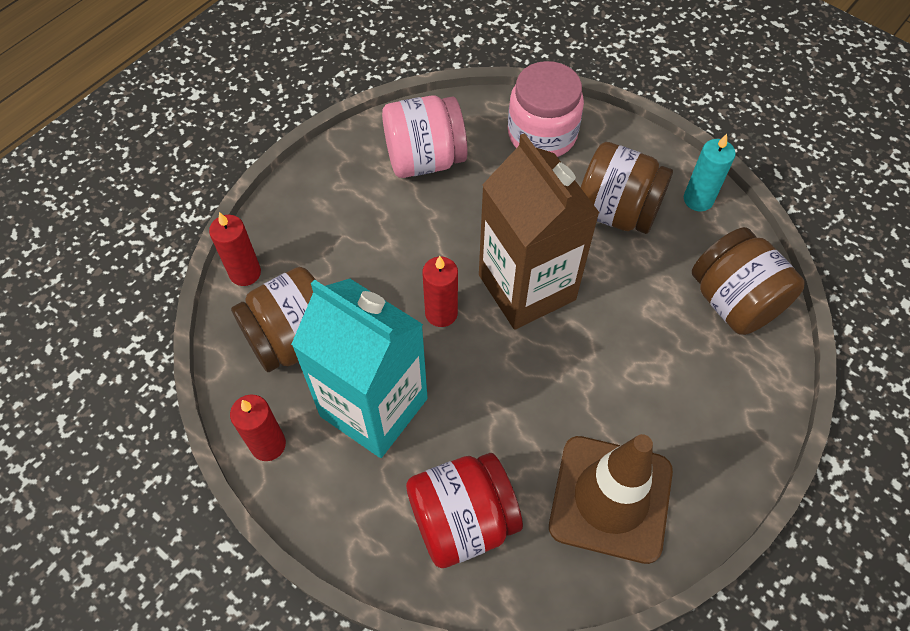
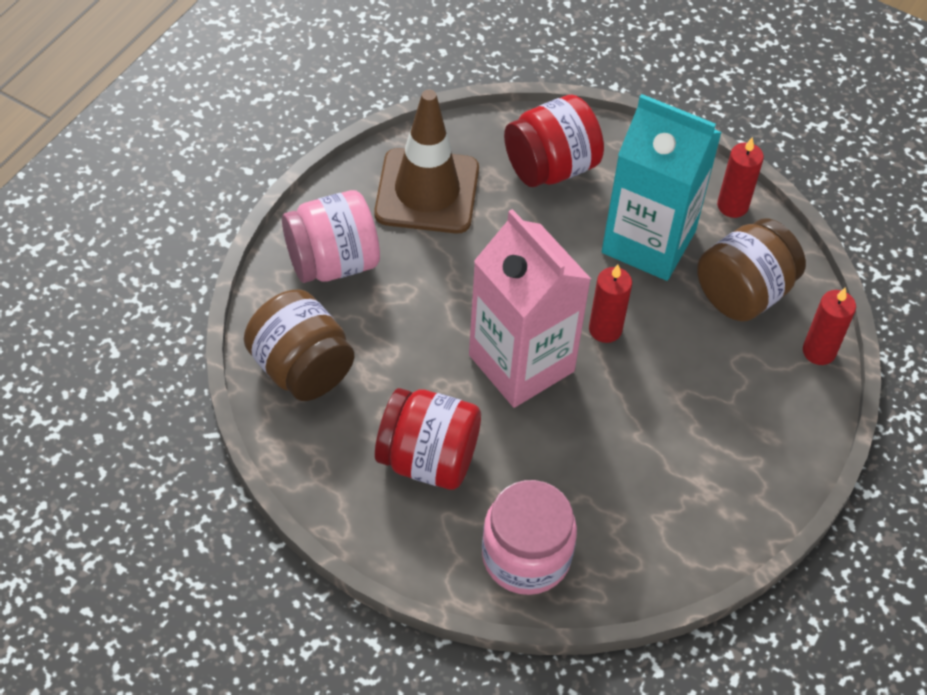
camera: 170 degrees right, 5 degrees down
pink jar [382,95,468,178] -> pink jar moved to [282,190,380,283]
brown carton [479,133,600,330] -> pink carton [469,209,591,408]
brown jar [581,142,673,234] -> red jar [375,388,481,490]
turquoise candle [684,134,736,211] -> none

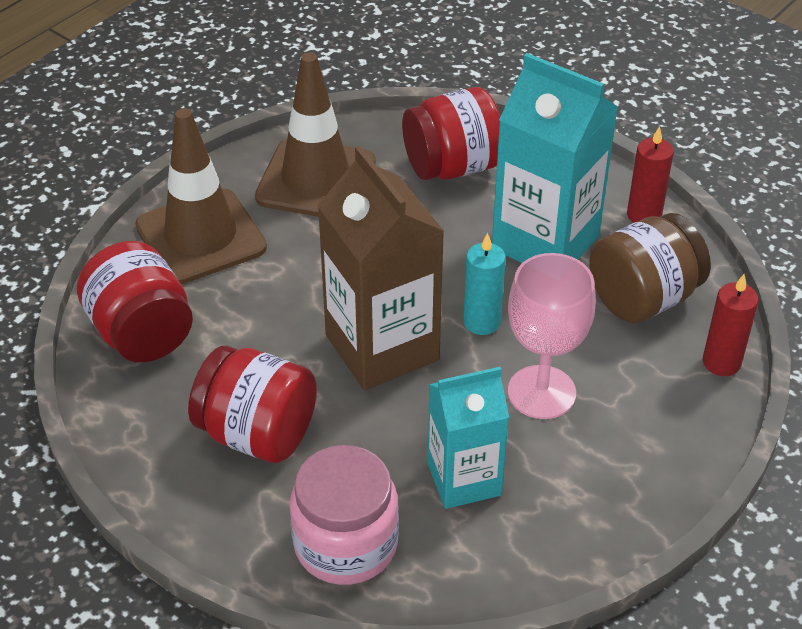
camera: 10 degrees right, 10 degrees down
brown jar [244,289,354,401] -> red jar [77,241,193,362]
pink jar [282,190,380,283] -> brown traffic cone [135,108,267,284]
pink carton [469,209,591,408] -> brown carton [317,146,444,390]
red candle [589,265,632,343] -> turquoise candle [463,233,506,335]
none -> turquoise carton [428,367,509,509]
none -> pink goblet [508,253,596,419]

